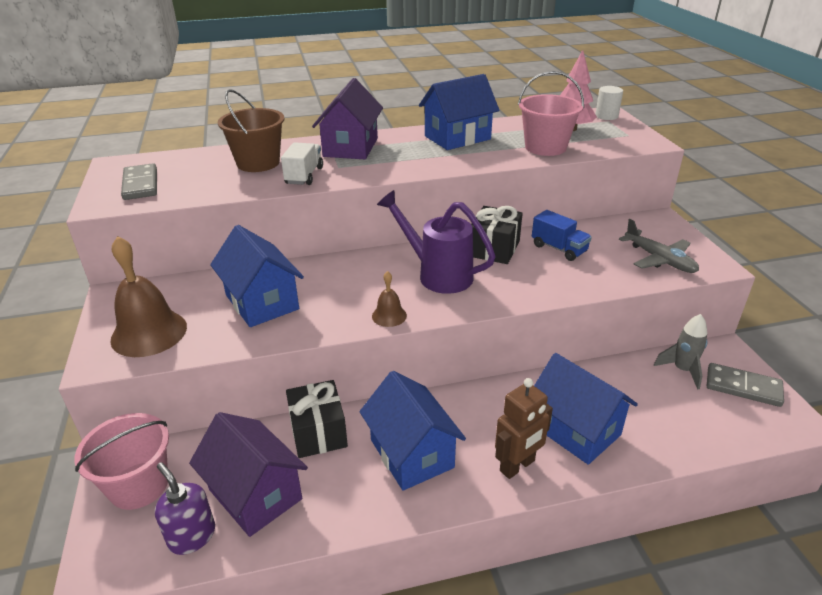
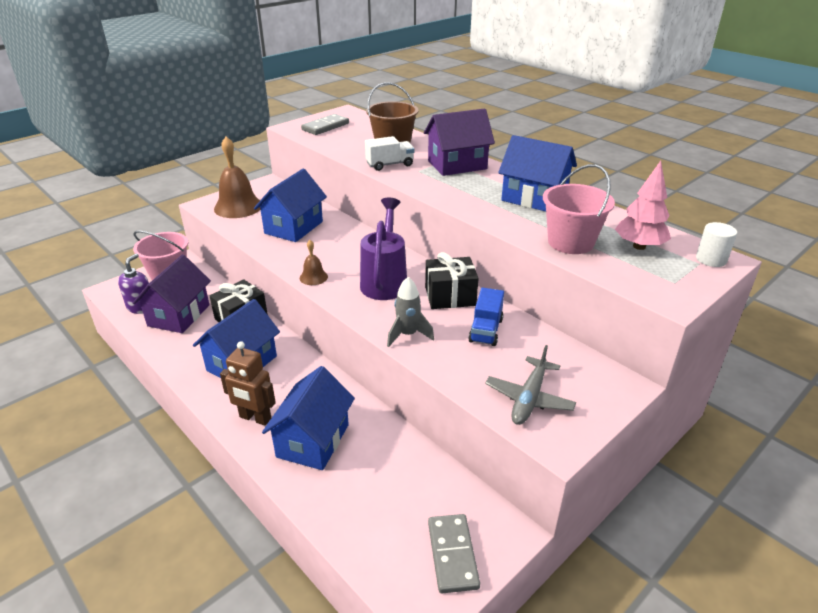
camera: 60 degrees right, 0 degrees up
grey rocket [654,314,707,390] -> grey rocket moved to [387,277,434,347]

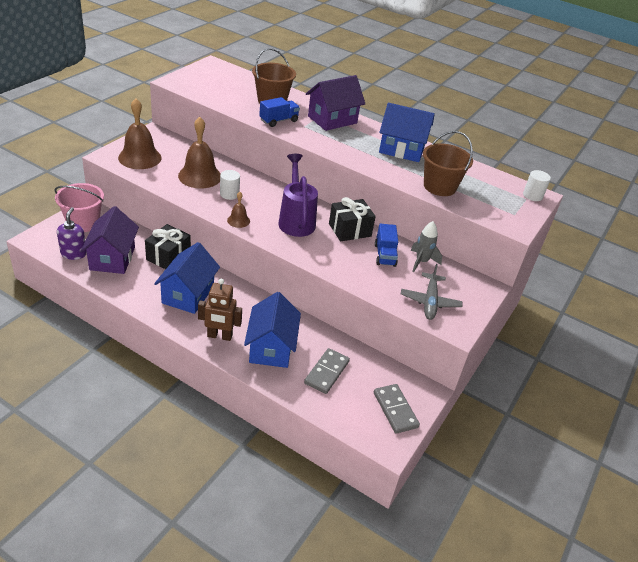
camera: 20 degrees left, 5 degrees up
blue house [254,169,327,242] -> brown bell [178,117,220,189]
grey domino [301,114,349,135] -> grey domino moved to [304,348,350,394]
white truck [365,136,414,171] -> blue truck [259,97,300,127]
grey rocket [387,277,434,347] -> grey rocket moved to [411,221,442,272]
pink bucket [543,164,615,254] -> brown bucket [423,131,473,196]
pink tree [615,161,671,250] -> none
none -> white cylinder [220,170,240,200]

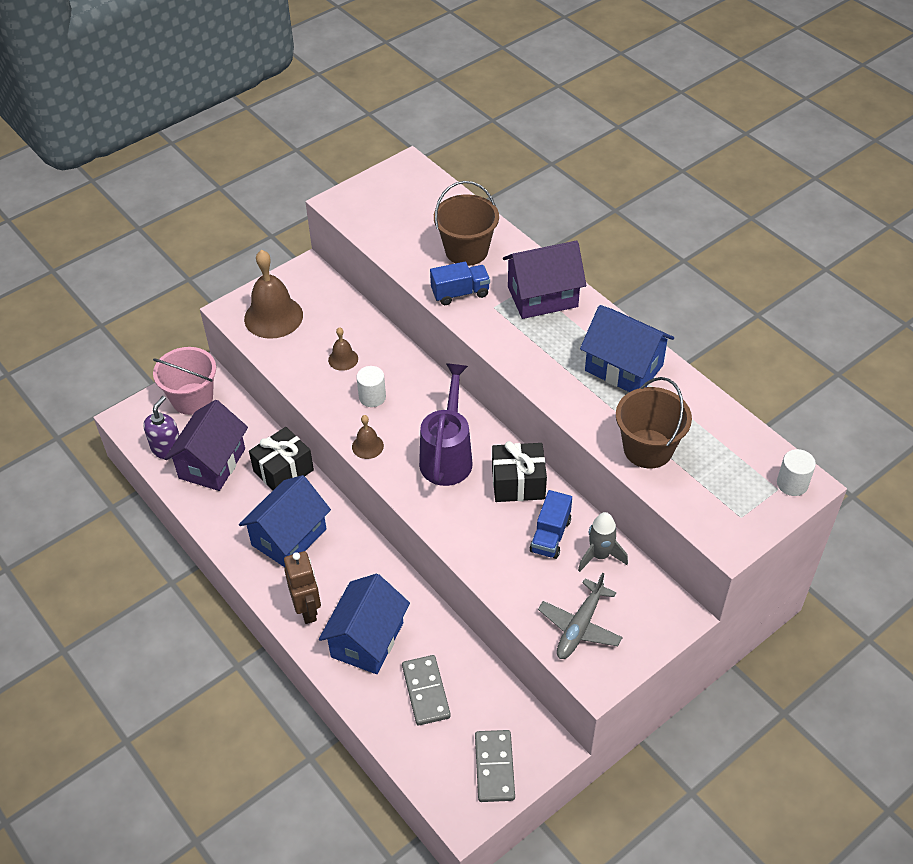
camera: 25 degrees right, 10 degrees up
brown bell [178,117,220,189] -> brown bell [328,327,358,371], size x0.50
brown robot [198,279,242,341] -> brown robot turned 135 degrees counterclockwise [284,551,321,624]
grey domino [304,348,350,394] -> grey domino turned 60 degrees counterclockwise [402,655,451,725]

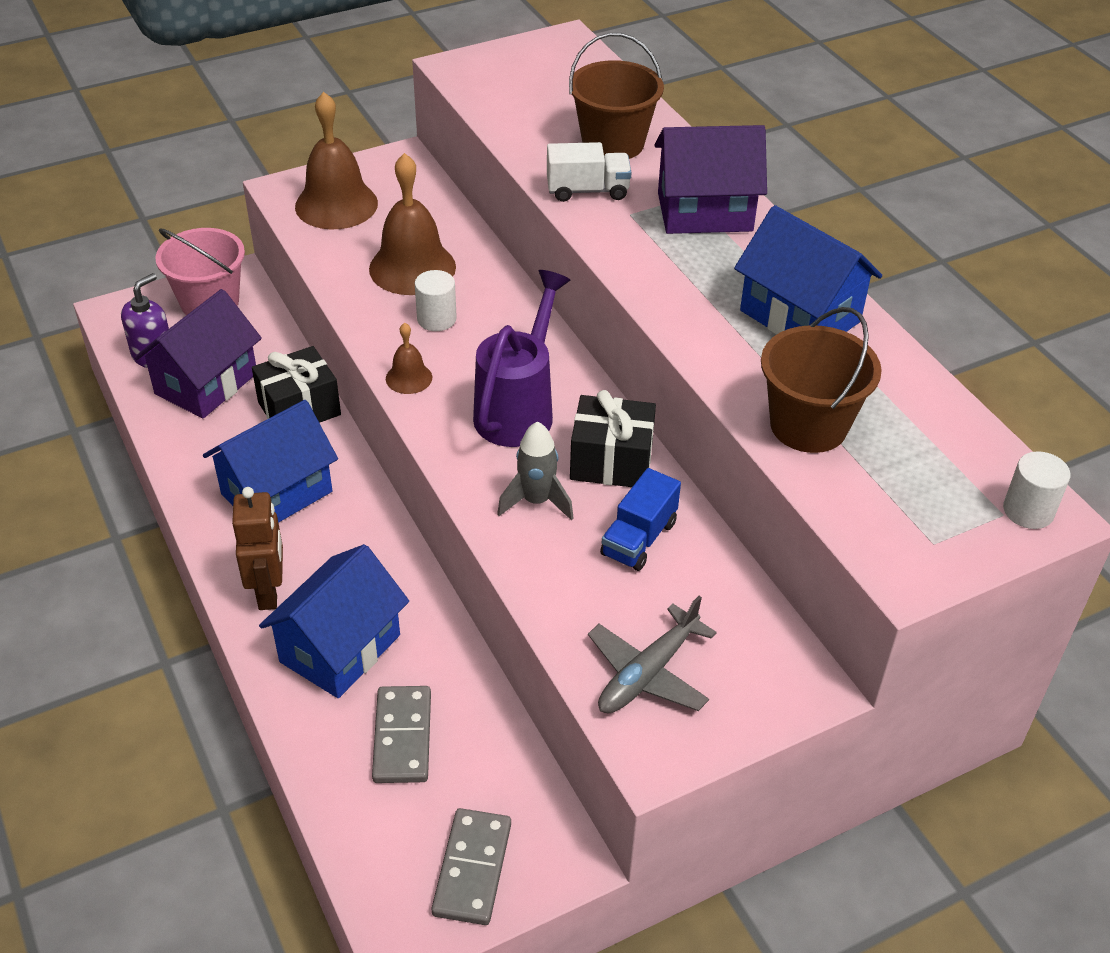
camera: 10 degrees right, 5 degrees down
brown bell [328,327,358,371] -> brown bell [369,153,456,295], size x2.02
blue truck [430,262,490,305] -> white truck [547,142,632,202]
grey rocket [578,512,628,572] -> grey rocket moved to [497,421,574,520]

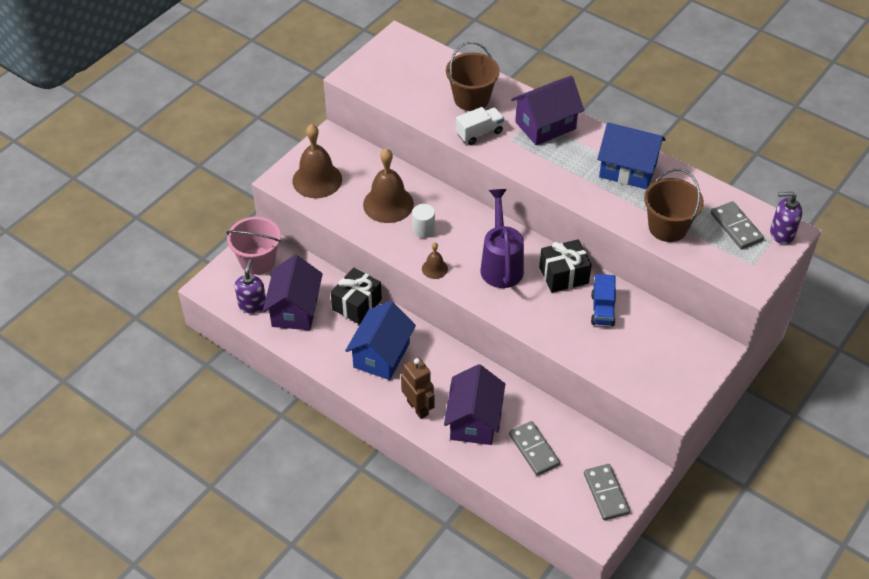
camera: 25 degrees left, 5 degrees up
blue house [259,544,409,698] -> purple house [444,364,505,445]
grey rocket [497,421,574,520] -> none
grey plane [588,596,717,713] -> none
white cylinder [1003,451,1071,529] -> purple soap dispenser [770,192,803,244]
none -> grey domino [711,201,764,249]

